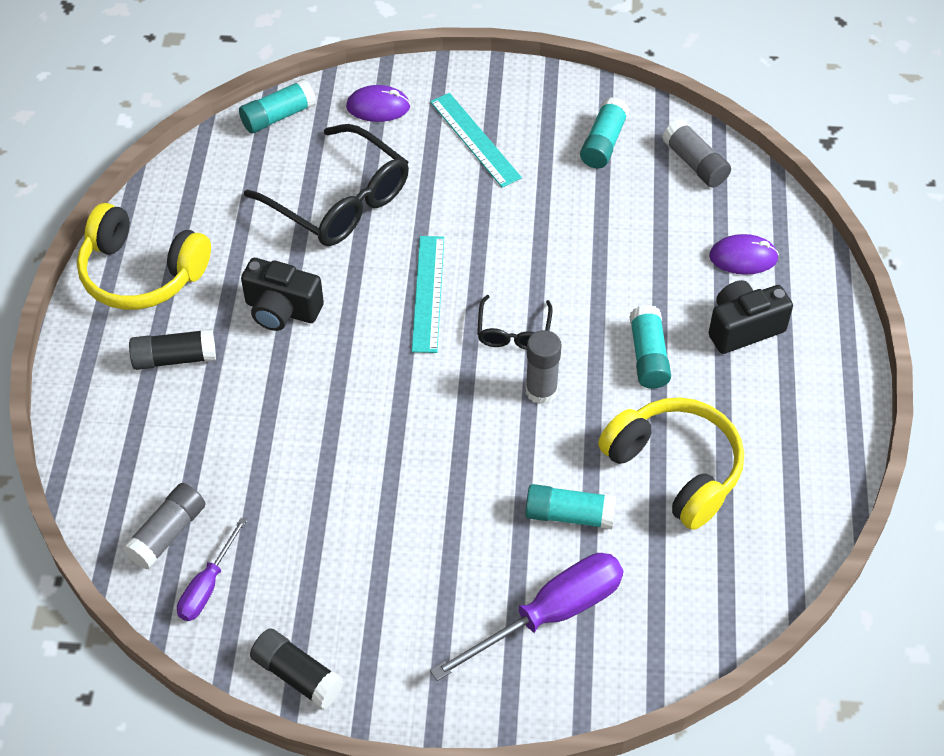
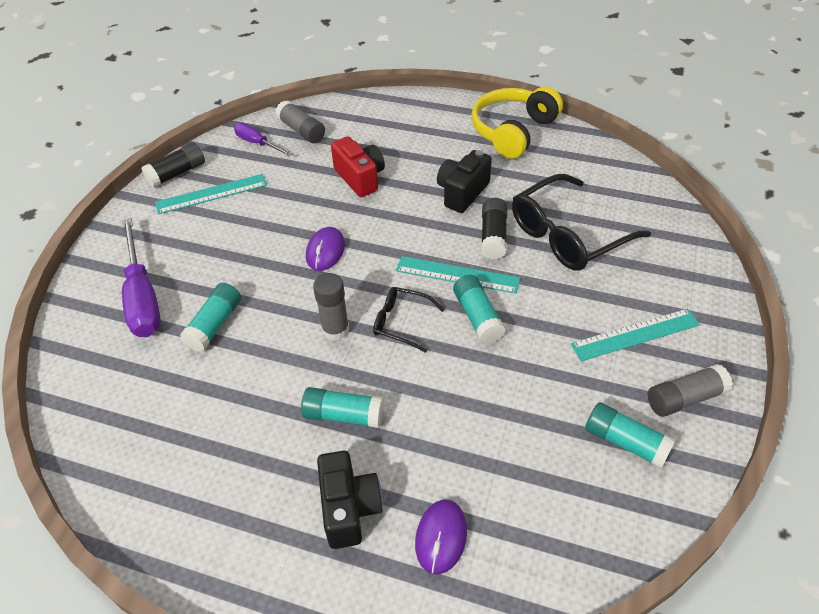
camera: 105 degrees right, 5 degrees down
black glue stick [129,329,216,370] -> black glue stick moved to [481,198,507,260]
turquoise glue stick [239,79,316,133] -> turquoise glue stick moved to [453,275,506,344]
purple mouse [346,85,410,122] -> purple mouse moved to [306,227,345,271]
yellow headphones [598,398,744,530] -> none
grey glue stick [662,119,731,187] -> grey glue stick moved to [648,364,733,417]
none -> turquoise ruler [155,174,267,214]
none -> red camera [331,136,385,197]

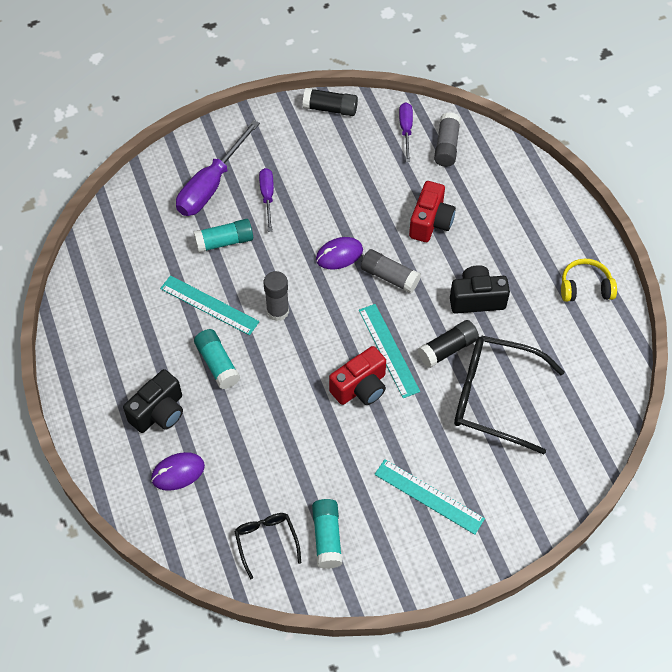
camera: 50 degrees right, 10 degrees up
turquoise ruler [155,174,267,214] -> turquoise ruler moved to [160,275,259,335]
black glasses [373,287,445,353] -> black glasses moved to [234,513,301,579]
turquoise glue stick [453,275,506,344] -> red camera [329,346,386,405]
yellow headphones [471,87,563,159] -> yellow headphones [561,259,617,302], size x0.59
grey glue stick [648,364,733,417] -> grey glue stick moved to [361,249,421,293]
none -> purple screwdriver [259,168,274,232]

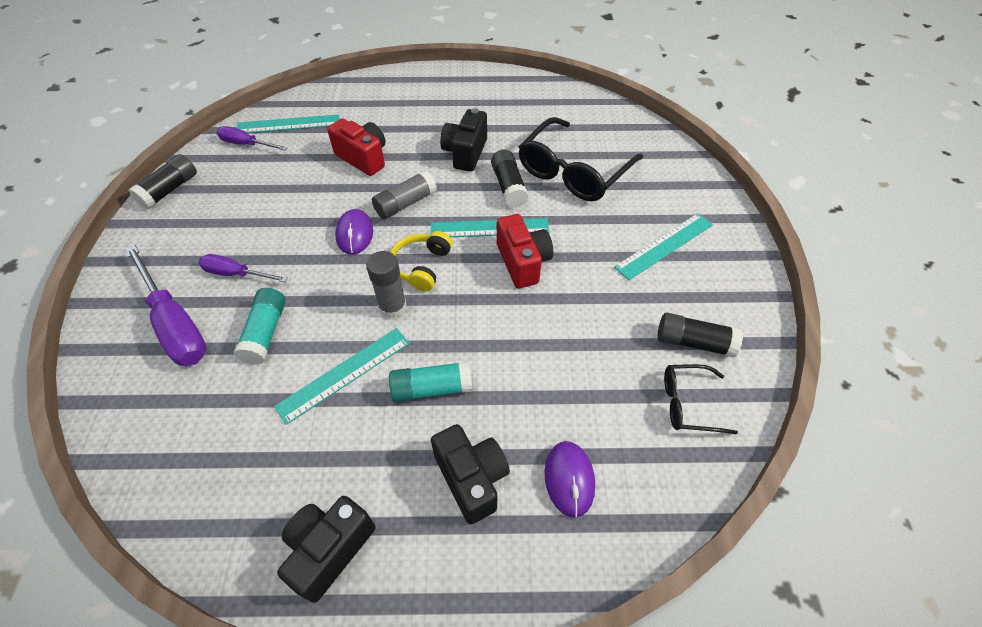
camera: 70 degrees left, 5 degrees down
turquoise glue stick [312,499,343,569] -> black glue stick [658,313,743,357]
grey glue stick [434,112,461,167] -> turquoise ruler [236,114,339,133]
yellow headphones [561,259,617,302] -> yellow headphones moved to [391,231,453,292]
none -> black camera [277,496,375,603]

